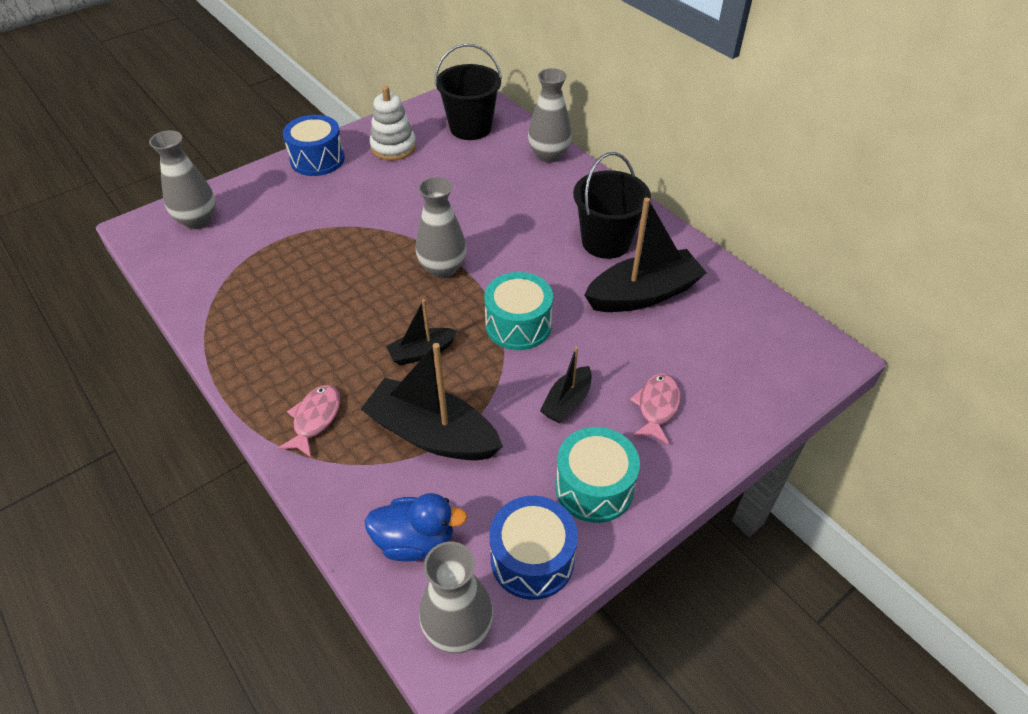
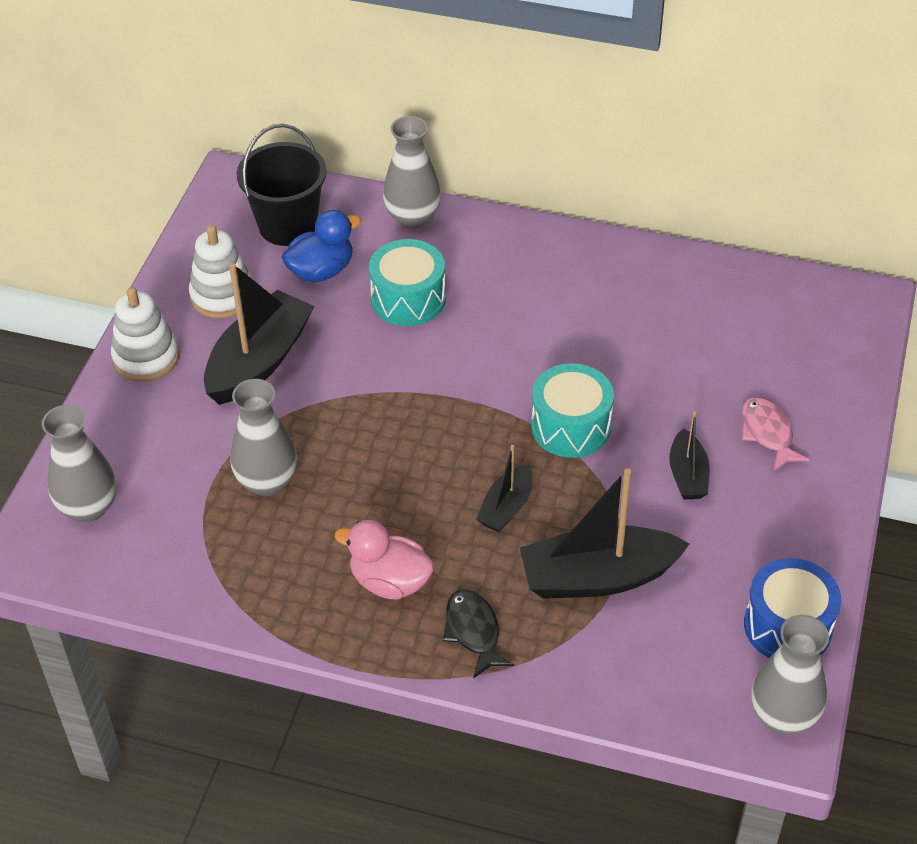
camera: 35 degrees left, 0 degrees up
pink fish [277,385,340,457] -> black fish [443,589,514,679]
blue drum [283,115,345,176] -> white stacking toy [111,287,179,382]
blue duck [365,493,468,562] -> blue duck moved to [281,210,361,282]
grey vase [416,177,466,278] -> grey vase moved to [231,379,297,496]
turquoise drum [555,427,640,523] -> turquoise drum moved to [369,239,446,326]
black bucket [573,152,651,259] -> none
black boat [584,197,707,312] -> black boat moved to [204,263,314,405]
none -> pink duck [334,520,434,600]

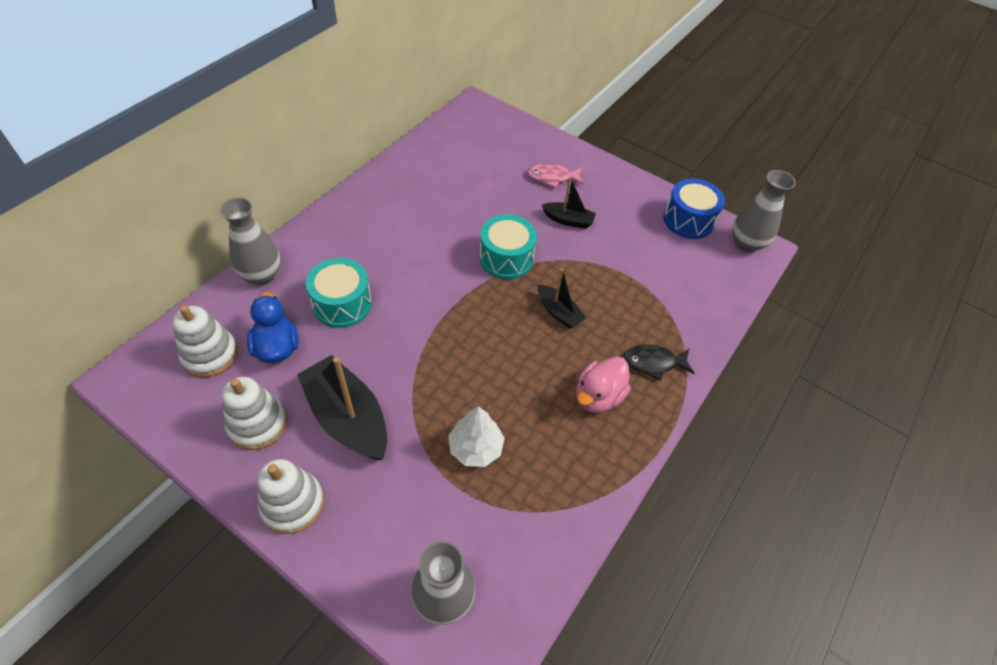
camera: 75 degrees left, 5 degrees up
grey vase [231,379,297,496] -> white tree [448,406,505,467]
black bucket [237,124,327,246] -> white stacking toy [172,305,238,377]
black boat [520,468,690,599] -> none

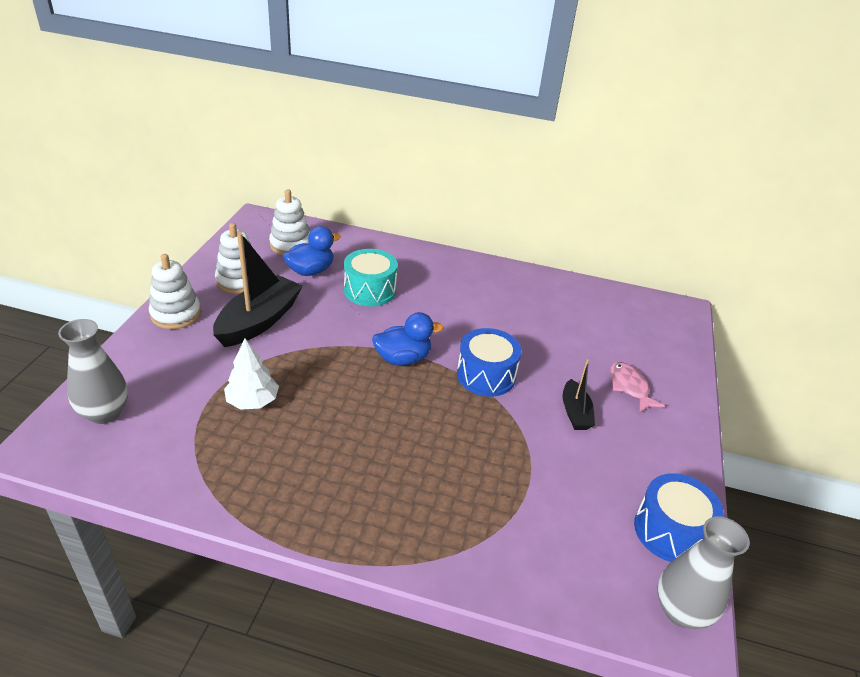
camera: 70 degrees right, 15 degrees down
grey vase [220,197,280,285] -> none
turquoise drum [479,214,537,279] -> blue drum [457,328,521,397]
black boat [538,268,587,329] -> none
pink duck [576,356,631,413] -> none
black fish [623,345,694,381] -> none
none -> blue duck [372,312,444,365]

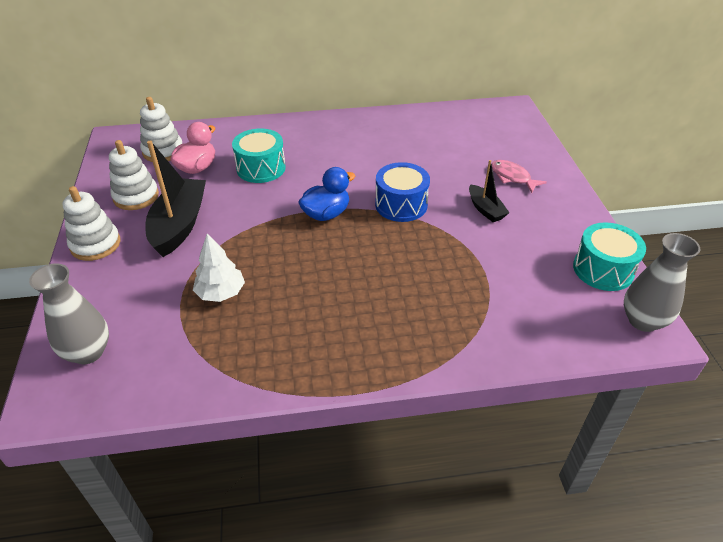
camera: 20 degrees left, 5 degrees up
blue duck [283,226,341,276] -> pink duck [170,122,215,174]
blue drum [634,473,724,562] -> turquoise drum [573,222,646,291]

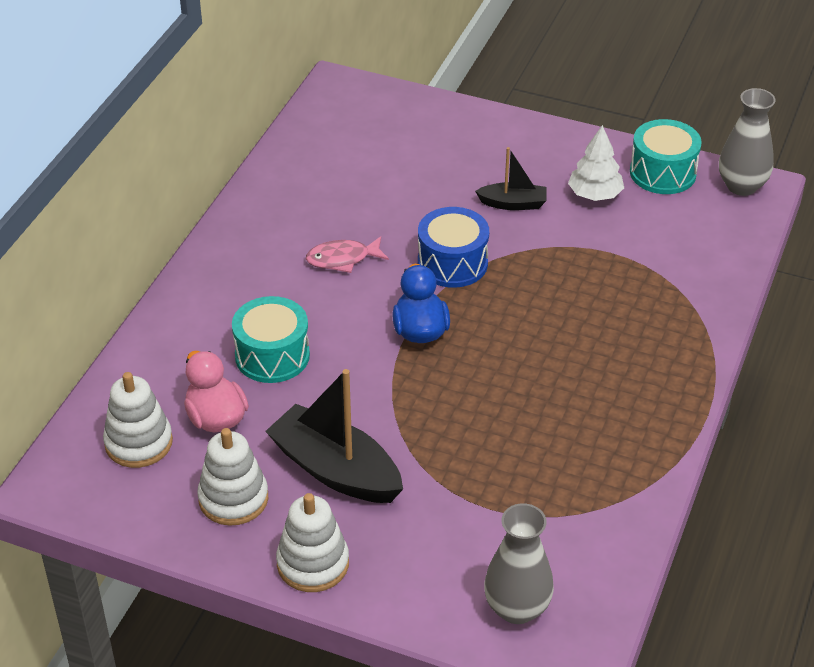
camera: 60 degrees left, 0 degrees up
white tree [193,234,245,302] -> white tree moved to [568,125,624,201]
pink fish [492,160,547,193] -> pink fish moved to [306,236,389,273]

